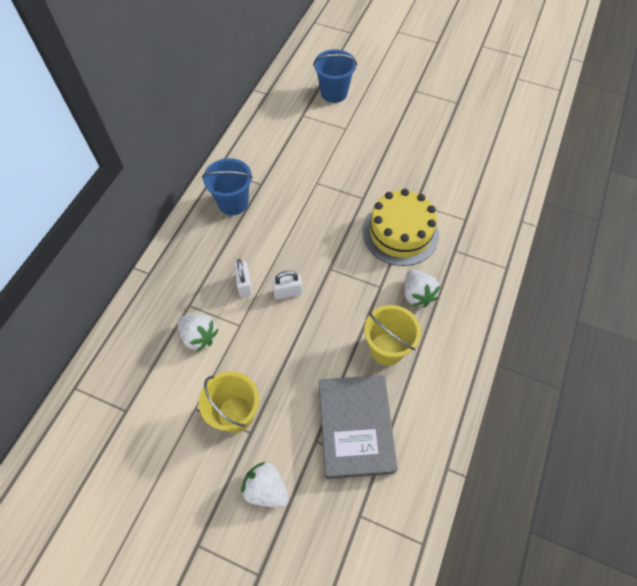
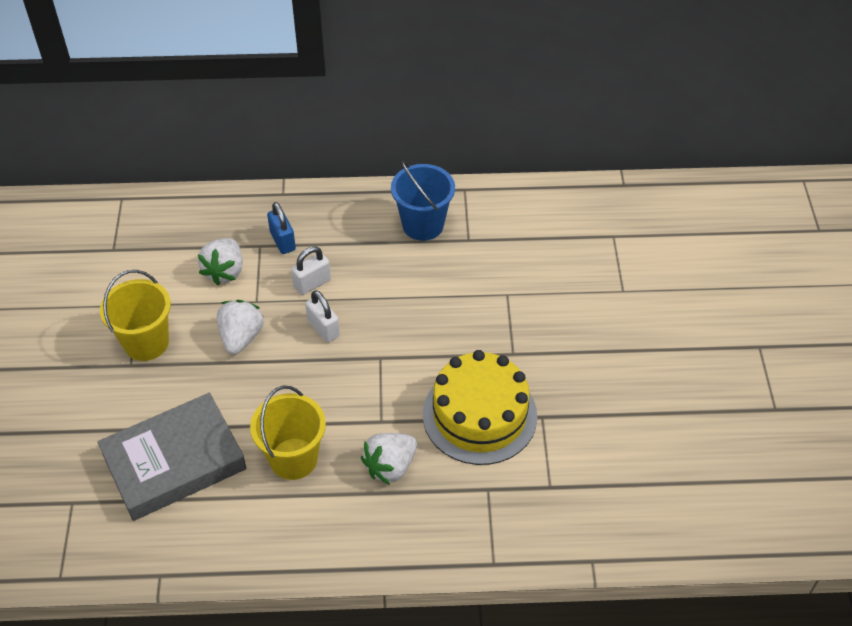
camera: 65 degrees right, 10 degrees down
white strawberry [241,462,289,508] -> white strawberry moved to [217,300,264,355]
blue bucket [313,49,357,103] -> none
none -> blue padlock [267,202,296,254]

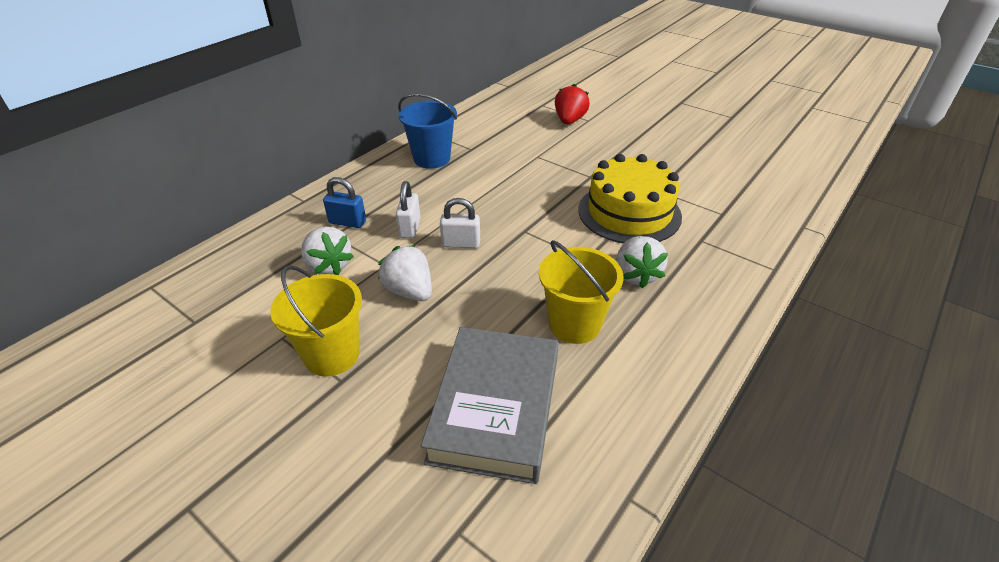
camera: 50 degrees left, 10 degrees down
none -> red strawberry [555,84,590,124]

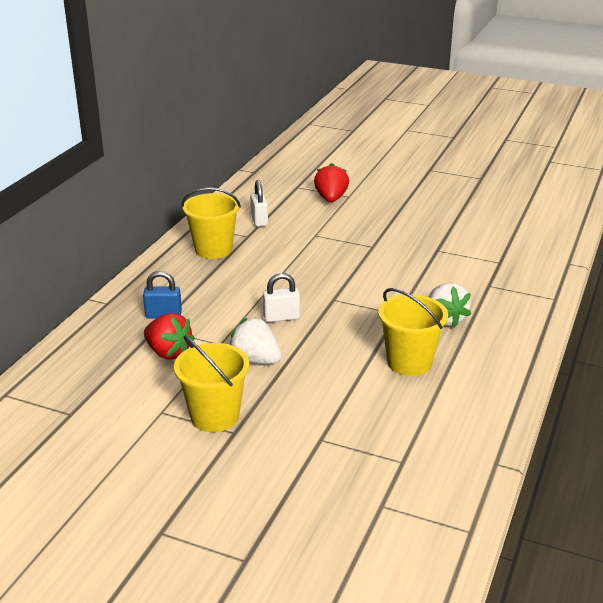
camera: 15 degrees left, 10 degrees down
white strawberry [301,227,354,275] -> red strawberry [144,313,195,360]
white padlock [396,181,420,238] -> white padlock moved to [250,180,268,227]
blue bucket [398,94,457,169] -> yellow bucket [181,187,241,259]
grey book [421,327,559,484] -> none
yellow cake [578,154,682,243] -> none

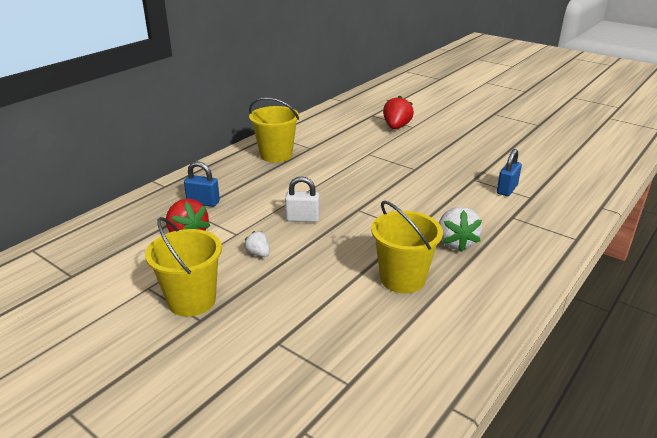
camera: 15 degrees right, 0 degrees up
white strawberry [229,317,282,364] -> white strawberry [244,231,270,257], size x0.55
white padlock [250,180,268,227] -> none
none -> blue padlock [497,149,522,196]

